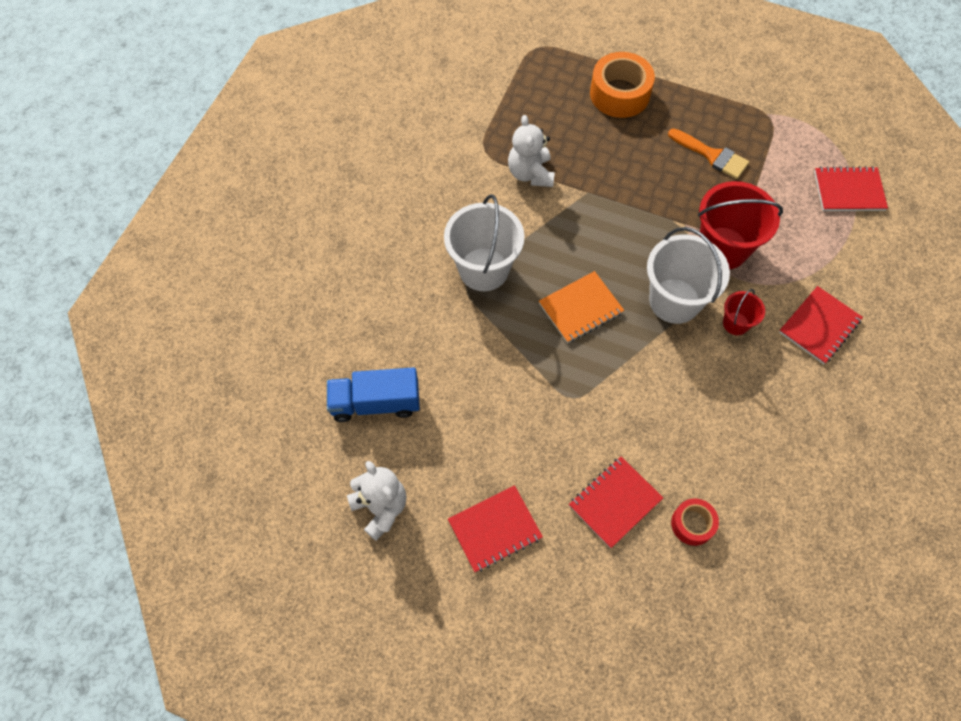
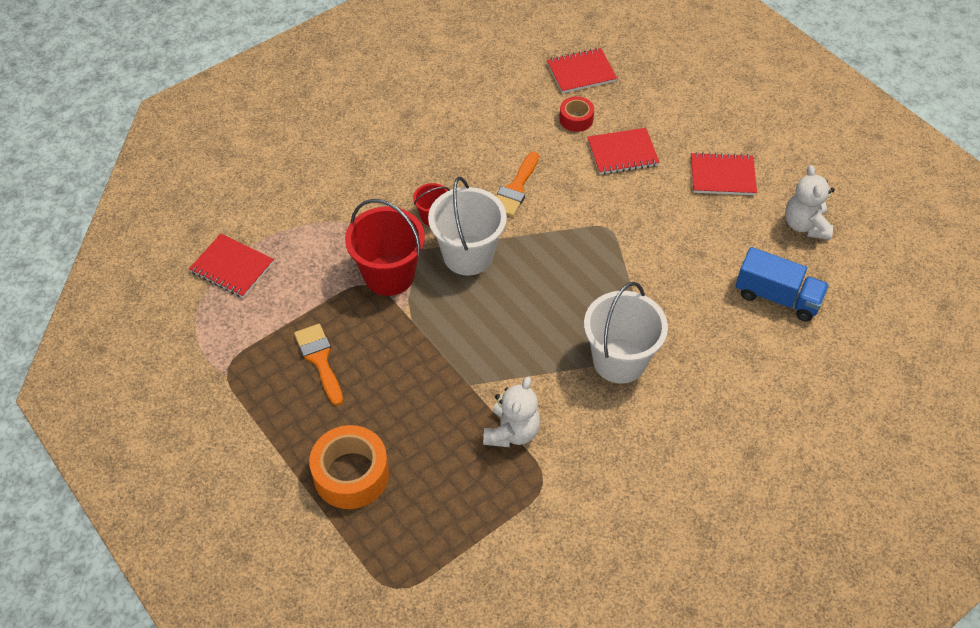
camera: 150 degrees left, 10 degrees down
orange notebook [539,271,624,343] -> none
red notebook [779,286,863,364] -> red notebook moved to [547,48,617,93]
none -> orange brush [496,152,539,216]

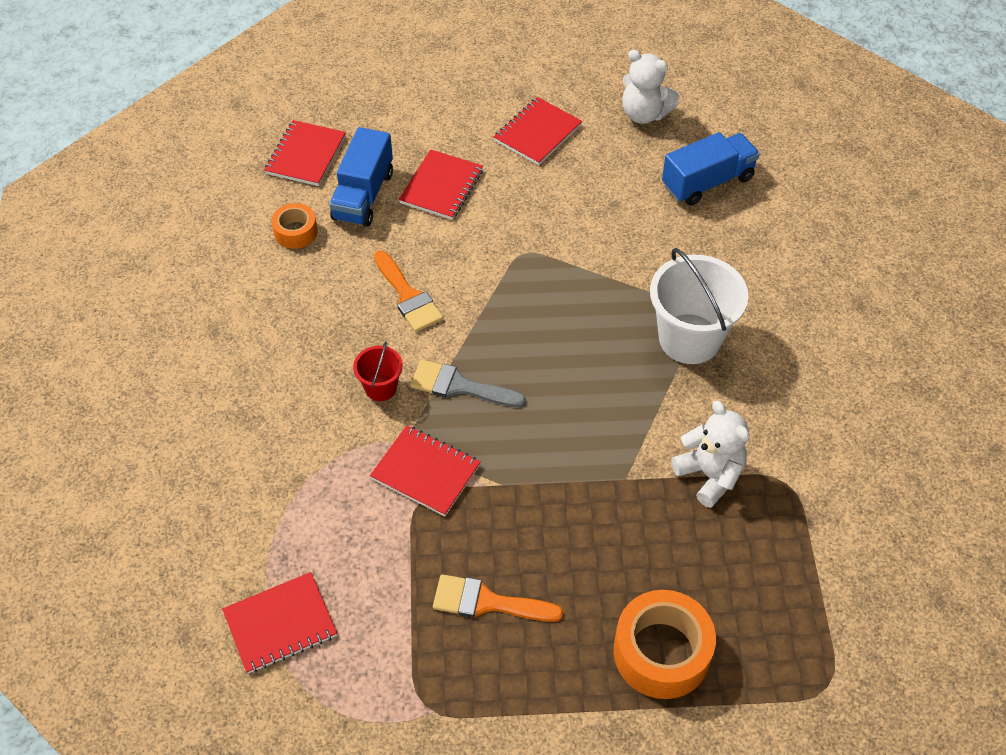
camera: 55 degrees left, 0 degrees up
red bucket [345,199,425,296] -> red notebook [370,425,481,516]
white bucket [428,177,507,276] -> grey brush [410,360,526,407]
red tape [559,96,594,132] -> blue truck [329,127,393,227]
none -> orange tape [271,203,318,249]

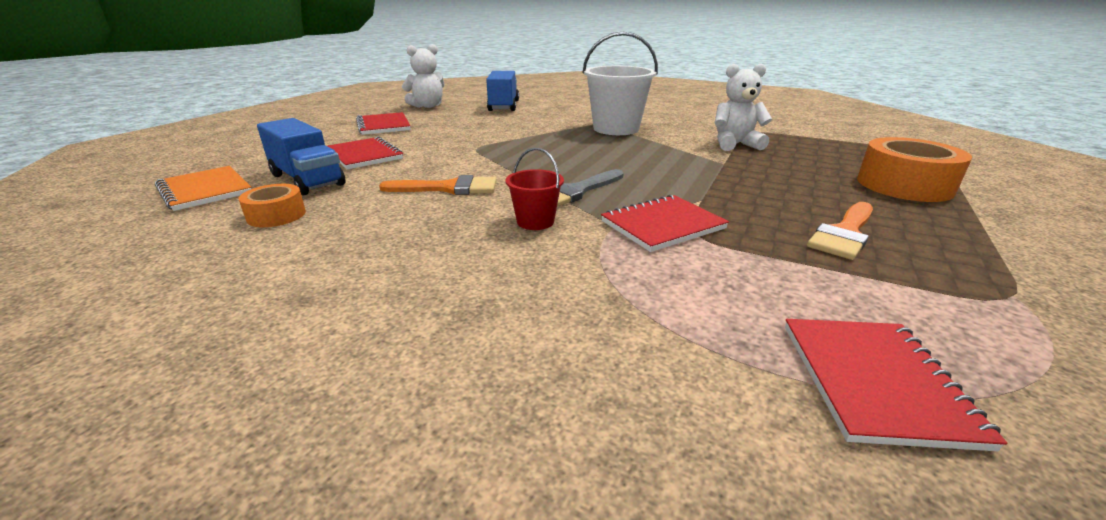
camera: 60 degrees left, 25 degrees down
red notebook [264,120,346,186] -> orange notebook [155,166,251,211]

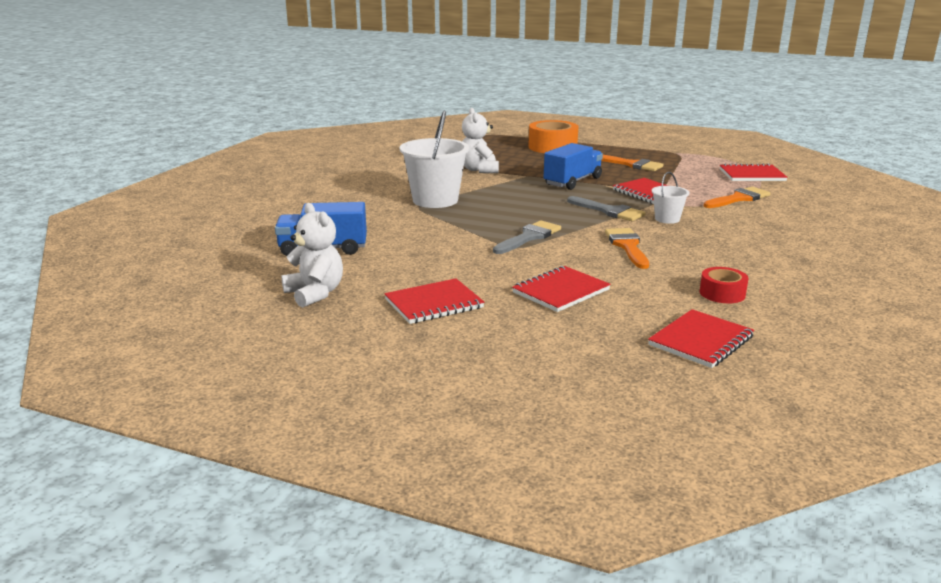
camera: 95 degrees left, 5 degrees down
orange notebook [155,166,251,211] -> red notebook [648,309,754,368]
orange tape [238,184,306,227] -> red tape [699,267,748,303]
blue truck [257,118,346,195] -> blue truck moved to [544,143,603,190]
red bucket [505,148,564,230] -> white bucket [652,172,690,224]
none -> grey brush [493,220,561,254]
none -> orange brush [704,187,771,208]

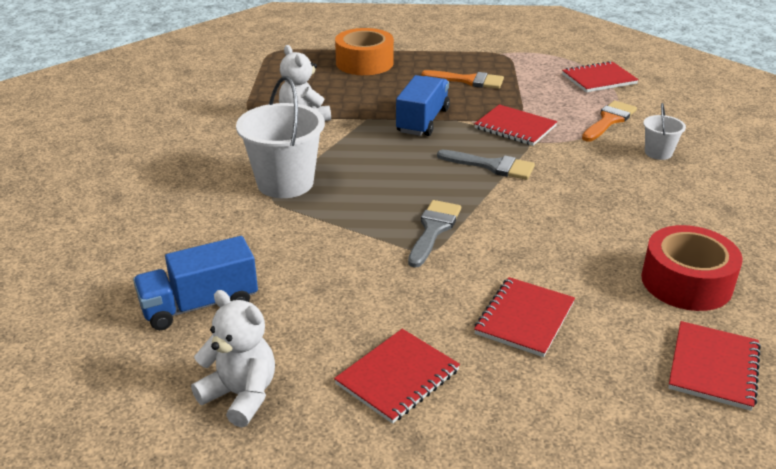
camera: 20 degrees left, 10 degrees up
orange brush [605,228,649,269] -> none
white bucket [652,172,690,224] -> white bucket moved to [643,103,686,160]
red tape [699,267,748,303] -> red tape [641,225,743,311], size x1.79

